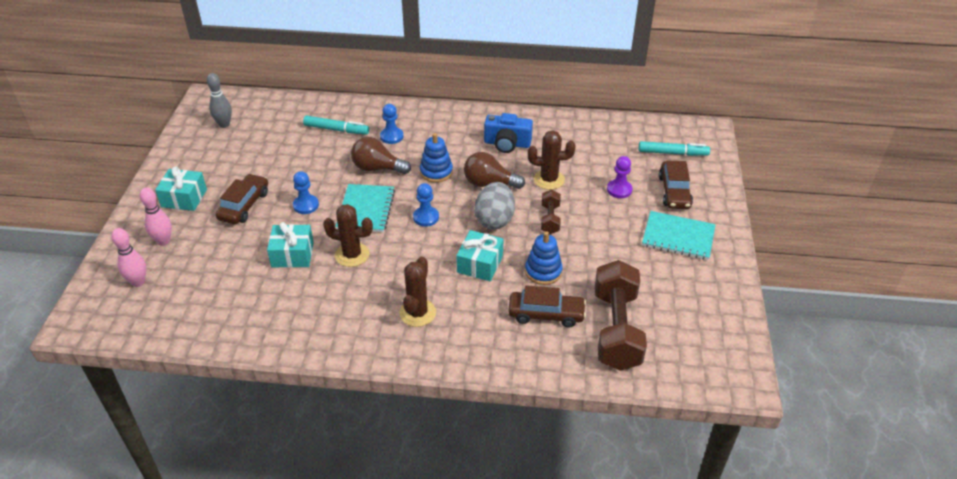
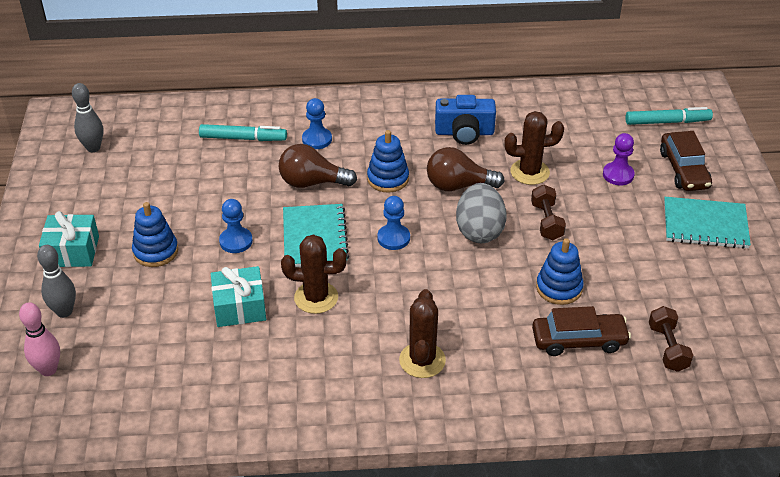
camera: 10 degrees left, 0 degrees up
pink bowling pin [140,188,172,246] -> grey bowling pin [37,245,76,318]
brown car [216,174,268,224] -> blue stacking toy [132,202,178,267]
turquoise gift [456,230,503,281] -> none
brown dumbbell [595,260,647,371] -> brown dumbbell [649,306,693,372], size x0.49

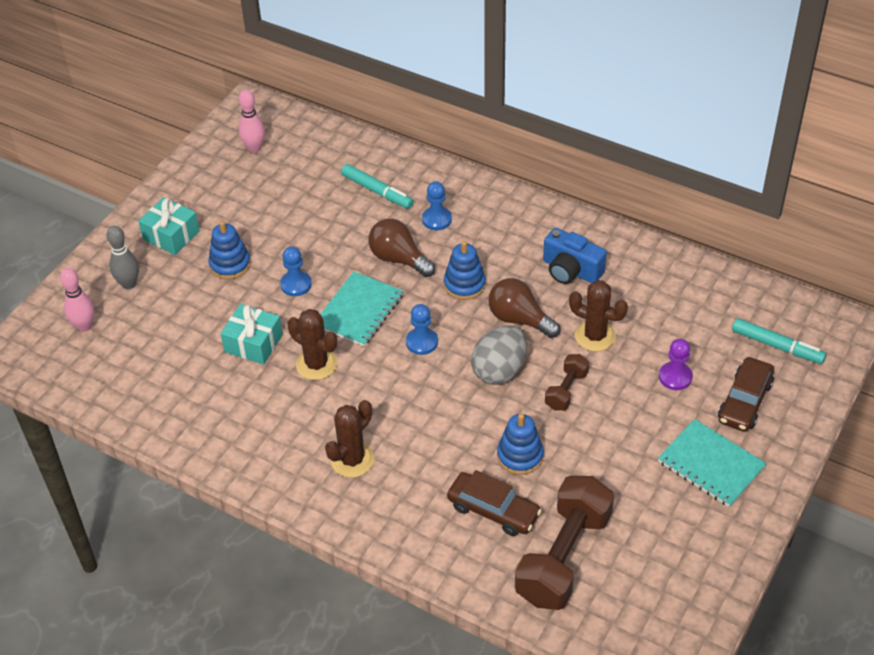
camera: 35 degrees right, 5 degrees up
grey bowling pin [72,83,103,152] -> pink bowling pin [239,90,265,153]
brown dumbbell [649,306,693,372] -> brown dumbbell [515,475,614,610], size x2.04

